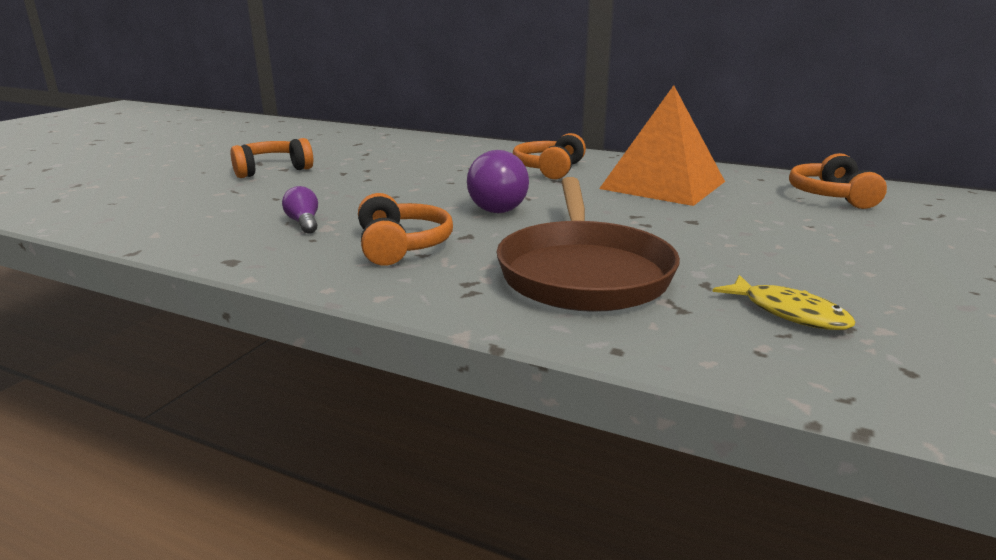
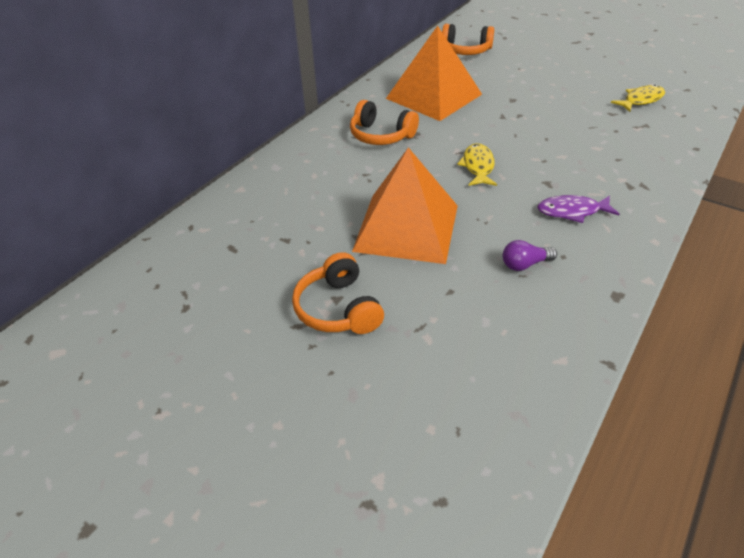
camera: 80 degrees left, 20 degrees up
orange headphones [358,193,453,266] -> purple fish [538,195,620,223]
purple light bulb [467,150,529,213] -> yellow fish [457,143,497,186]
brown pan [496,177,680,312] -> none
none -> orange pyramid [352,147,458,264]

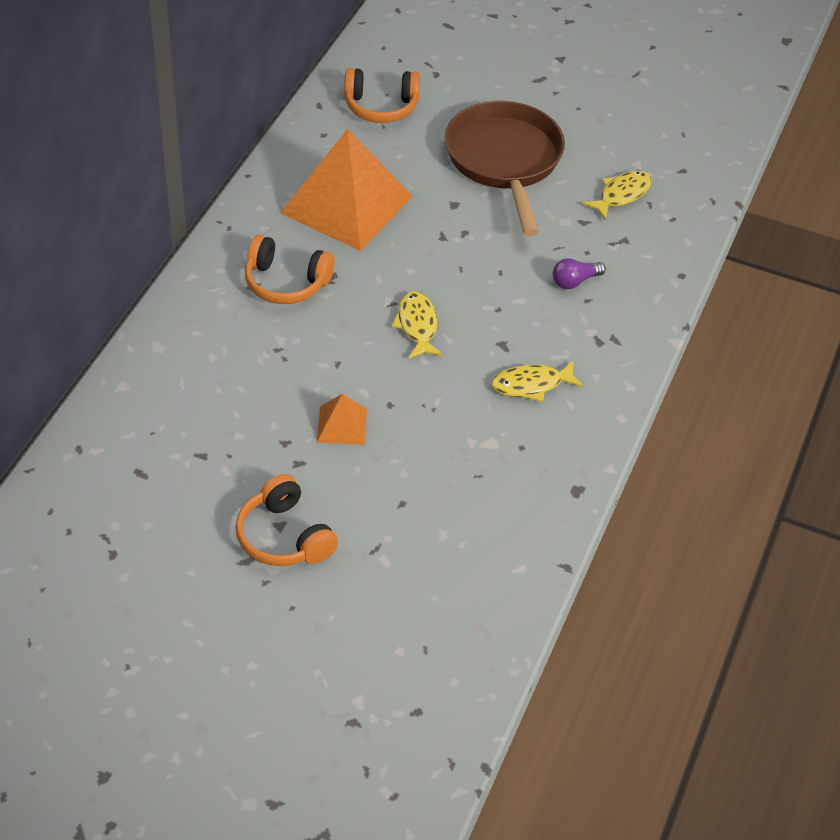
camera: 15 degrees left, 5 degrees up
orange pyramid [352,147,458,264] -> orange pyramid [317,394,367,445], size x0.44
purple light bulb [503,240,557,271] -> purple light bulb moved to [553,258,606,289]
purple fish [538,195,620,223] -> yellow fish [491,360,584,402]
none -> brown pan [445,101,565,236]

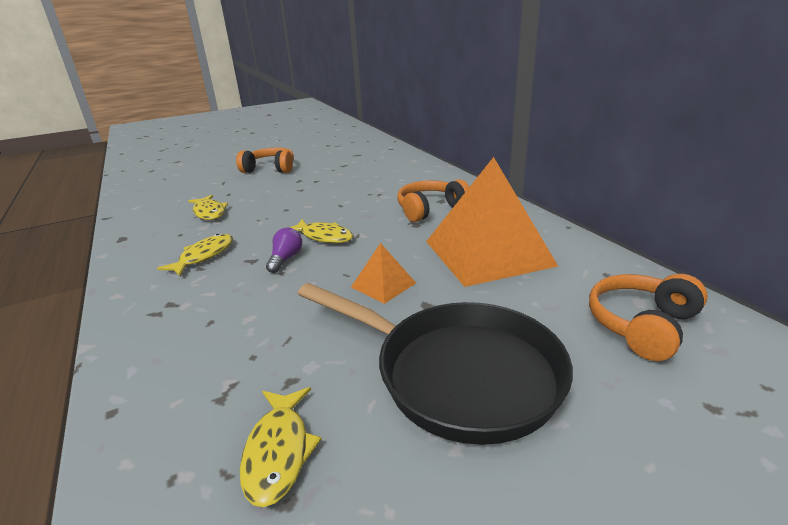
camera: 135 degrees right, 20 degrees down
orange pyramid [317,394,367,445] -> orange pyramid moved to [351,243,416,304]
brown pan [445,101,565,236] -> black pan [298,283,573,445]
purple light bulb [553,258,606,289] -> purple light bulb moved to [266,228,302,273]
none -> yellow fish [188,195,228,220]

